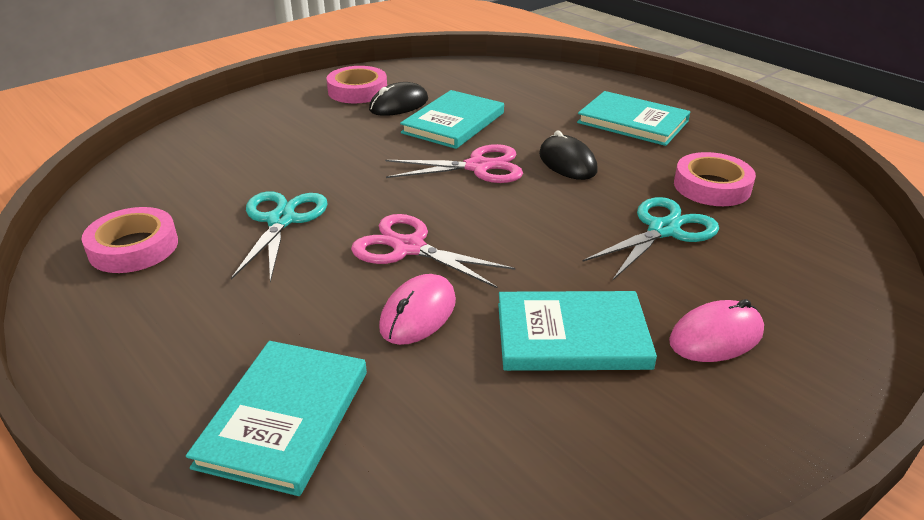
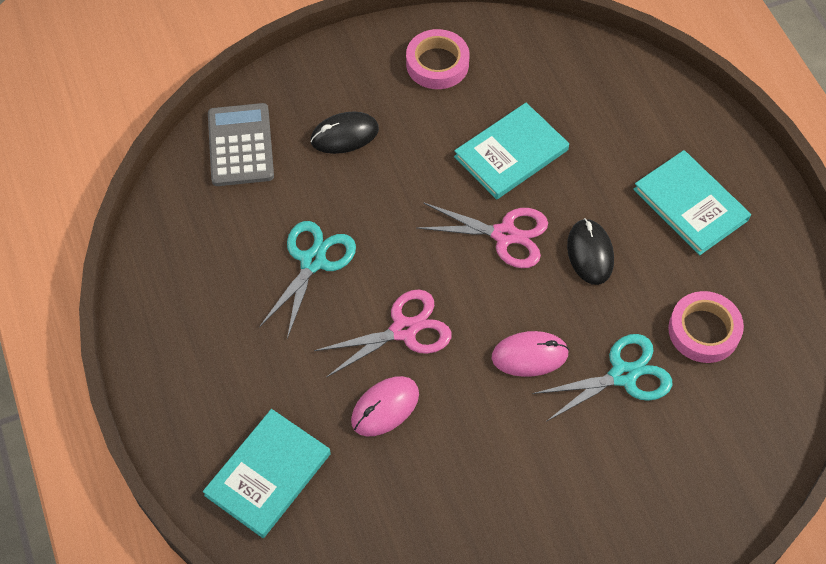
camera: 20 degrees right, 25 degrees up
pink tape [81,207,178,273] -> none
pink scissors [351,214,515,288] -> pink scissors turned 105 degrees clockwise [314,290,452,378]
black mouse [369,82,428,116] -> black mouse moved to [310,112,379,154]
turquoise book [498,291,657,371] -> none
pink mouse [669,299,764,362] -> pink mouse moved to [492,331,569,377]
none -> grey calculator [208,103,274,186]

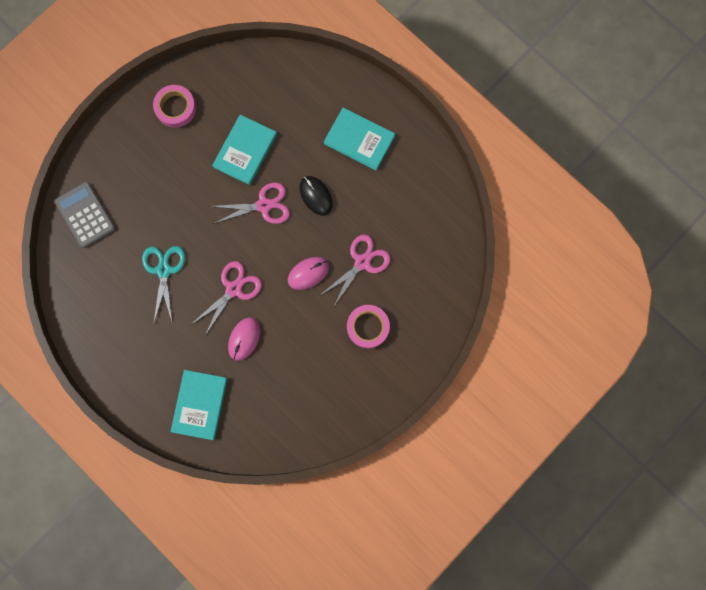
camera: 25 degrees left, 20 degrees up
black mouse [310,112,379,154] -> none
turquoise scissors [533,334,672,422] -> pink scissors [319,234,391,306]
pink tape [668,291,744,363] -> pink tape moved to [347,305,390,348]

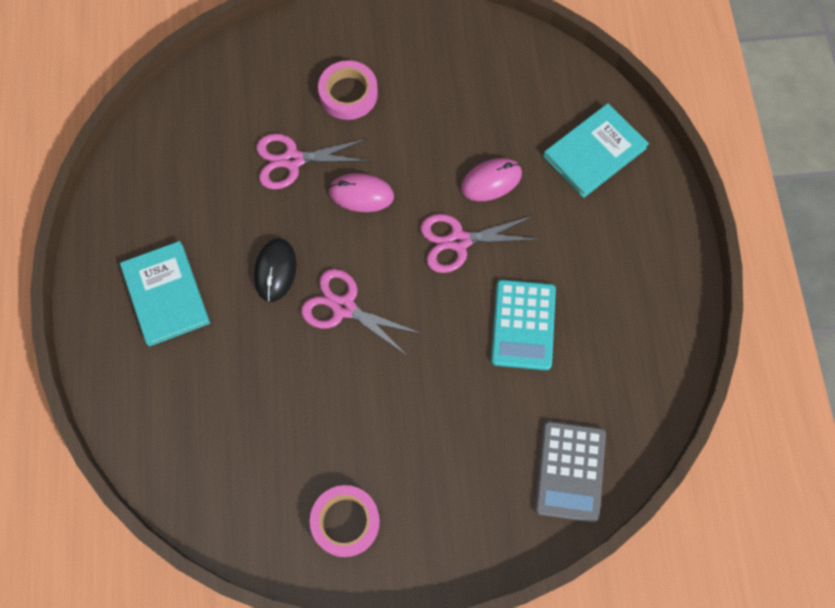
camera: 140 degrees left, 10 degrees down
turquoise scissors [142,246,185,322] -> turquoise calculator [491,279,556,370]
turquoise book [212,115,277,185] -> none

